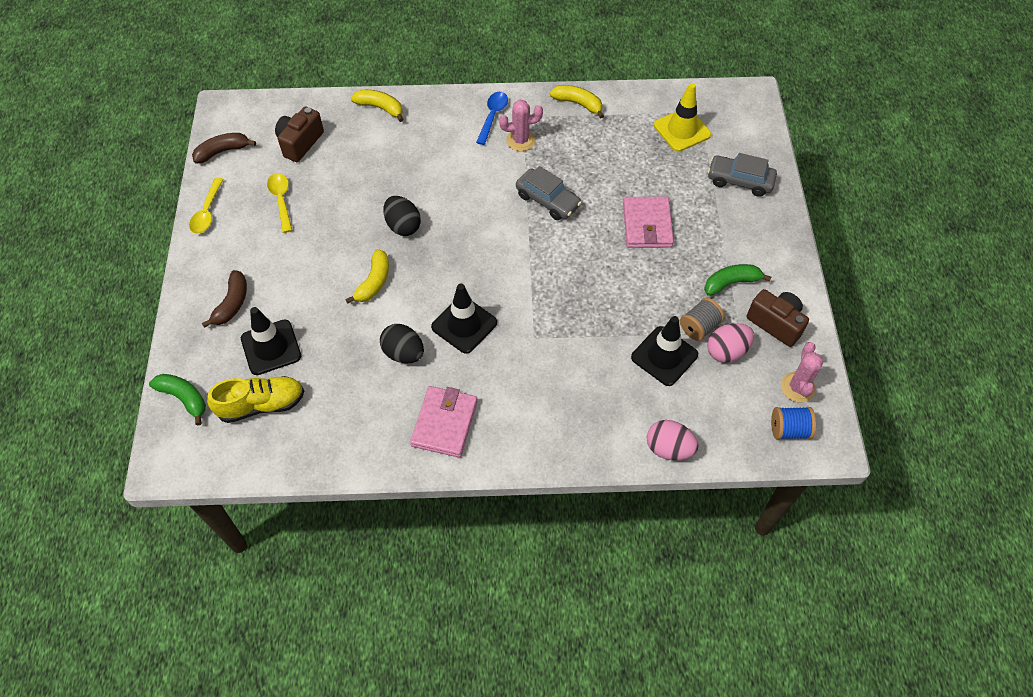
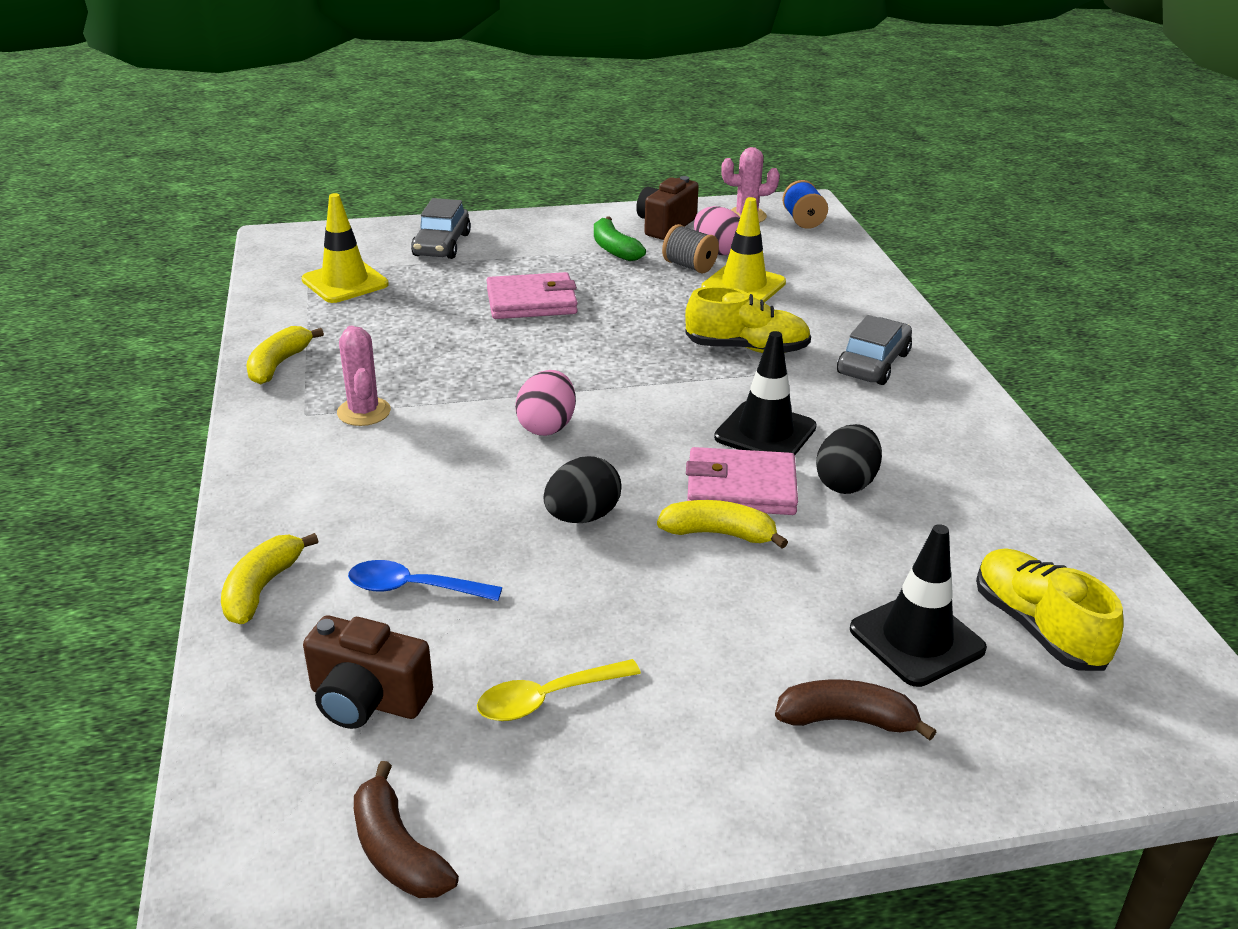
camera: 100 degrees left, 25 degrees down
green banana [149,374,206,425] -> none
yellow spoon [189,177,224,234] -> none
pink wallet [410,386,478,457] -> pink wallet moved to [686,447,798,515]
blue spoon [476,92,508,145] -> blue spoon moved to [348,560,502,601]
grey car [516,166,582,220] -> grey car moved to [837,315,912,385]
black traffic cone [631,316,698,386] -> yellow traffic cone [701,197,786,303]
pink egg [647,420,698,460] -> pink egg moved to [515,370,576,436]
none -> yellow shoe [685,286,811,353]

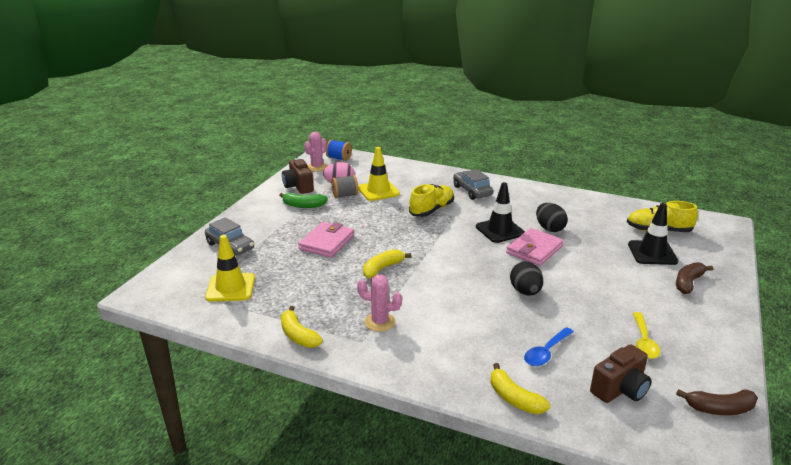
camera: 55 degrees left, 5 degrees down
pink egg [515,370,576,436] -> none
yellow banana [657,500,788,549] -> yellow banana moved to [363,249,411,278]

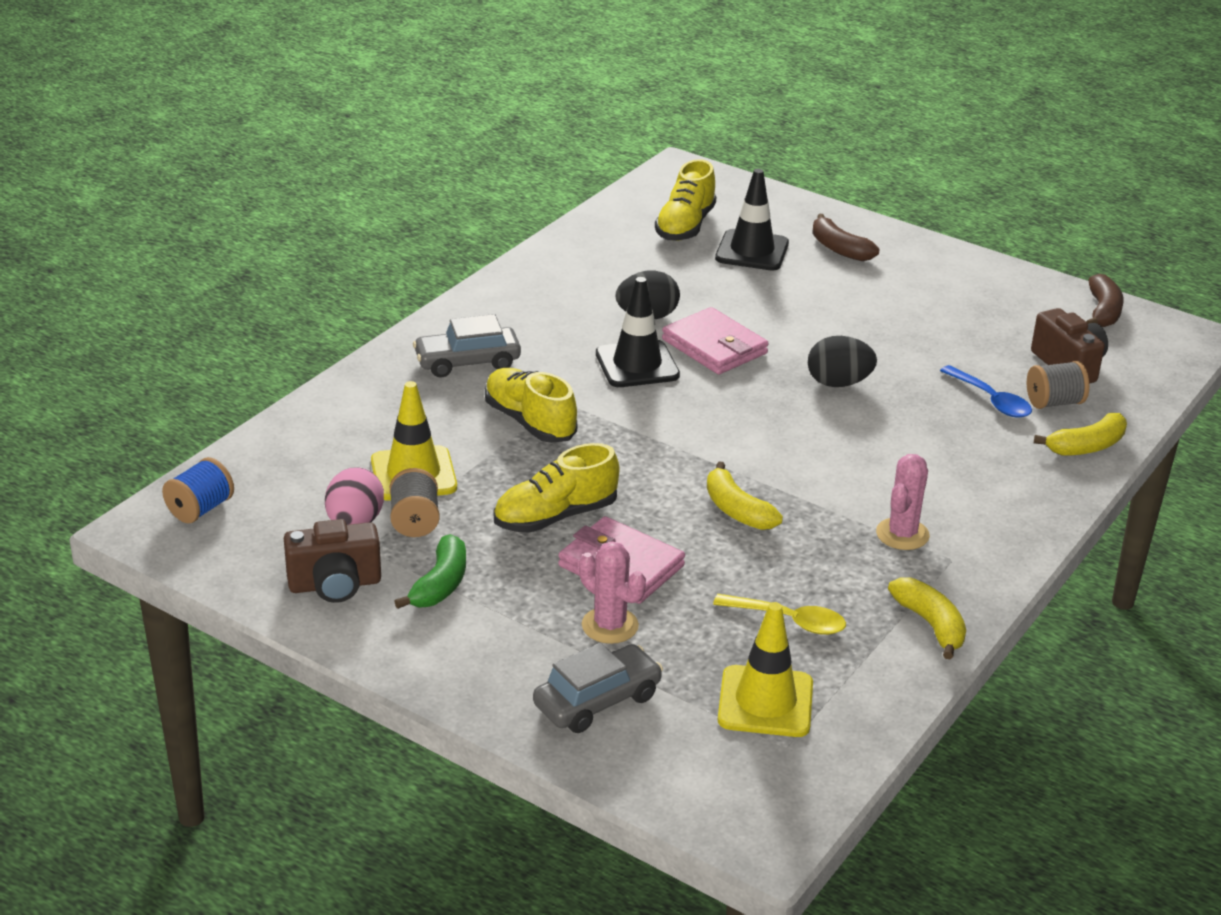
camera: 80 degrees left, 5 degrees up
yellow banana [281,306,323,348] -> yellow banana turned 90 degrees counterclockwise [888,577,966,659]
pink cactus [304,132,327,172] -> pink cactus moved to [579,541,646,644]
yellow spoon [633,312,660,359] -> yellow spoon moved to [713,594,846,635]
none -> yellow shoe [494,443,619,533]
none -> grey spool [1027,361,1089,409]

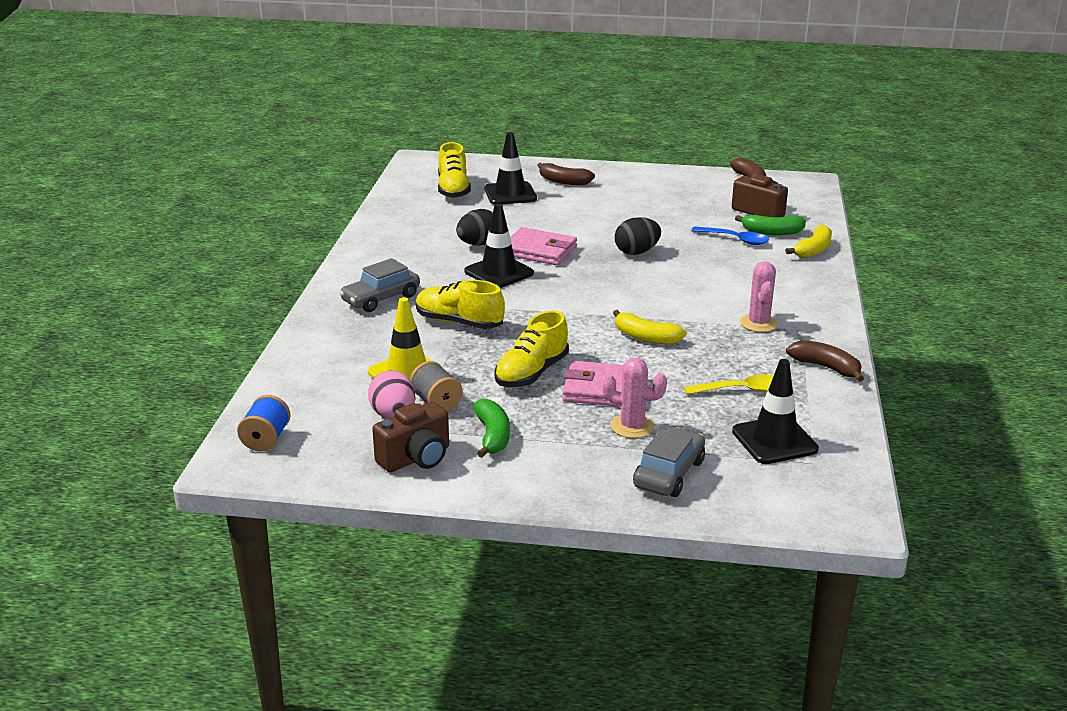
camera: 25 degrees left, 5 degrees down
yellow traffic cone [718,602,813,737] -> black traffic cone [732,359,819,464]
yellow banana [888,577,966,659] -> brown banana [786,340,864,382]
grey spool [1027,361,1089,409] -> green banana [735,215,806,235]

